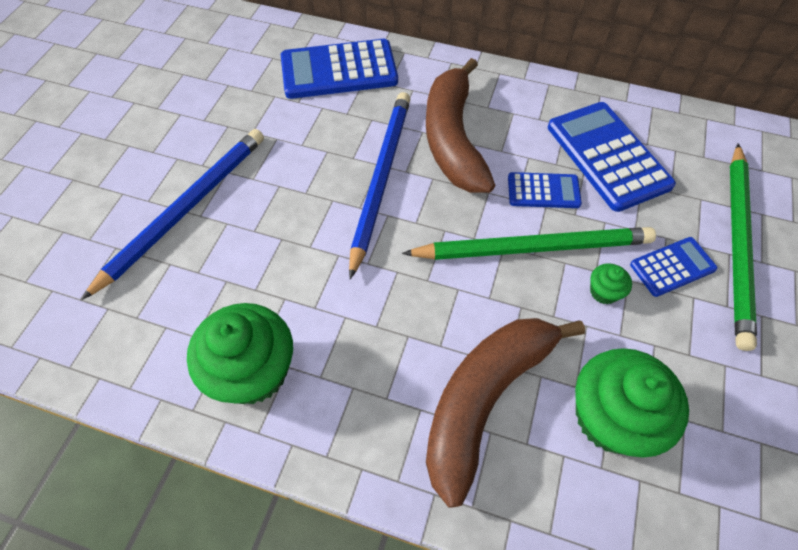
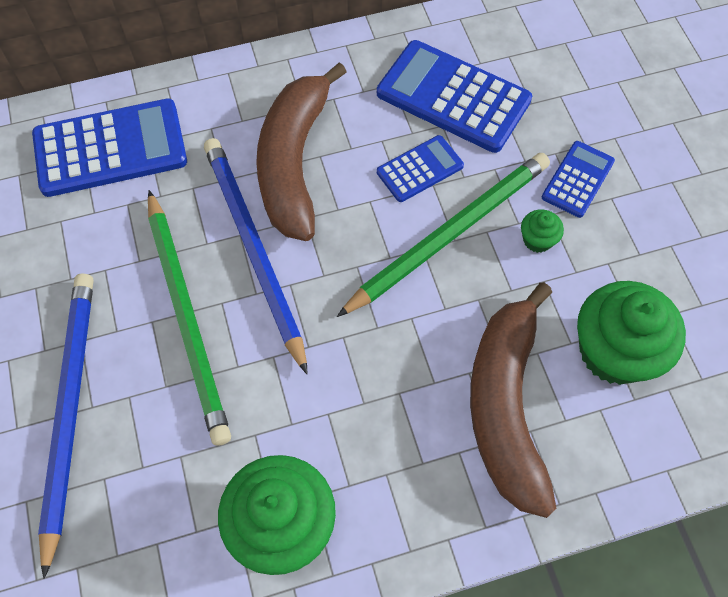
camera: 35 degrees left, 5 degrees up
blue calculator [281,39,398,99] -> blue calculator turned 150 degrees counterclockwise [32,98,187,197]
brown banana [426,58,495,193] -> brown banana turned 45 degrees clockwise [256,62,347,241]
green pencil [730,144,757,351] -> green pencil moved to [148,190,231,446]

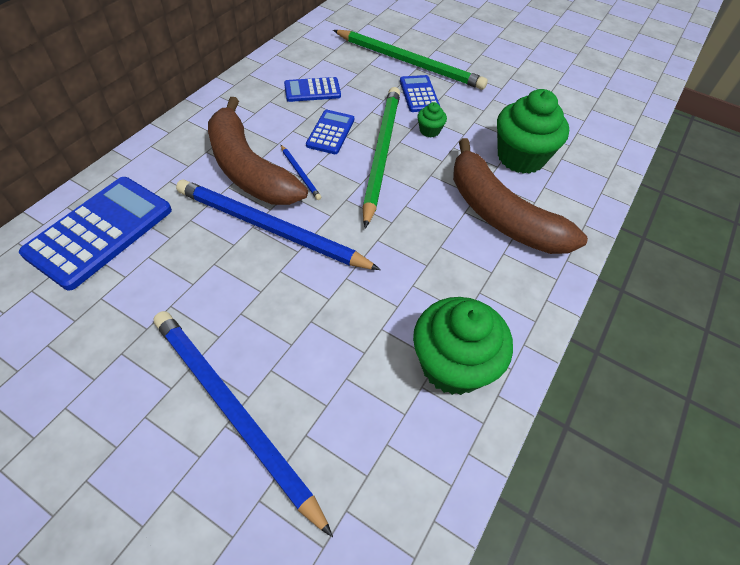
camera: 45 degrees left, 10 degrees down
green pencil [148,190,231,446] -> green pencil moved to [333,30,488,90]
blue calculator [377,40,532,153] -> blue calculator [284,77,341,102], size x0.54
none -> blue pencil [281,145,321,200]

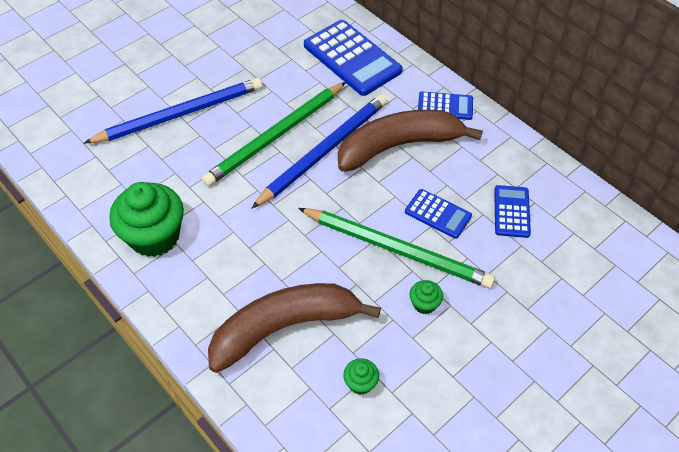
camera: 110 degrees right, 0 degrees up
blue pencil [281,145,321,200] -> none
green pencil [333,30,488,90] -> green pencil moved to [202,82,346,186]
blue calculator [400,75,440,112] -> blue calculator moved to [418,91,473,120]
green cupcake [497,89,569,174] -> green cupcake [343,358,379,395], size x0.44

